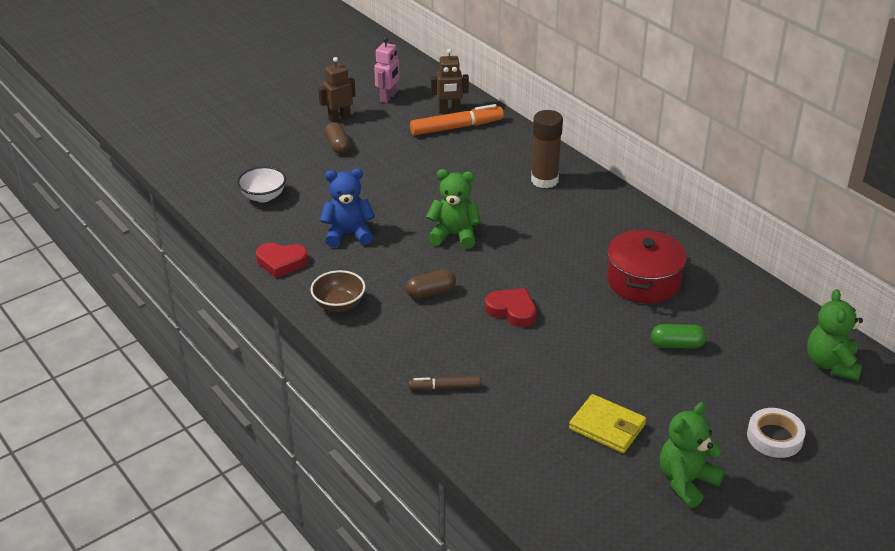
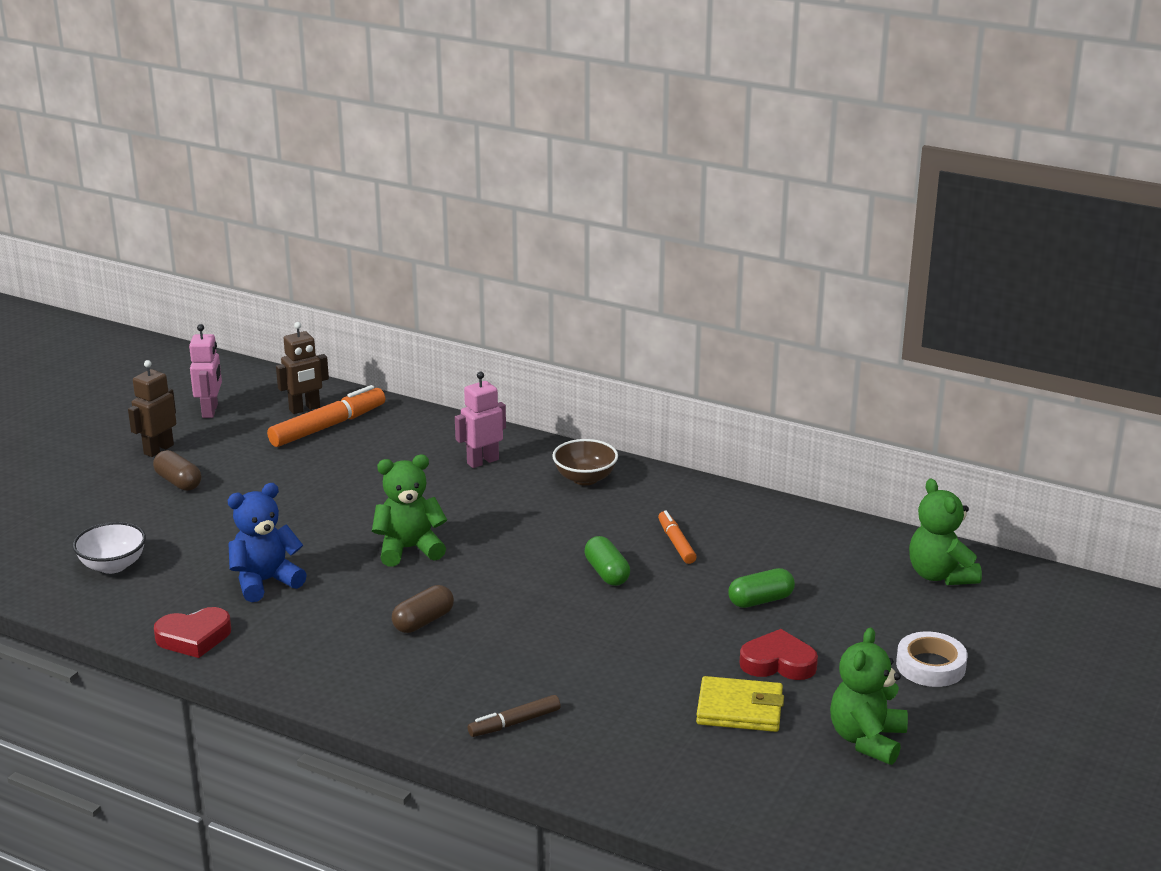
camera: 25 degrees left, 10 degrees down
brown bowl [310,270,365,312] -> brown bowl moved to [552,439,618,485]
red heart [485,288,536,327] -> red heart moved to [740,629,818,680]
brown glue stick [531,110,563,188] -> pink robot [455,372,506,468]
red pot [607,228,687,303] -> orange marker [658,510,696,564]
none -> green capsule [584,536,630,586]

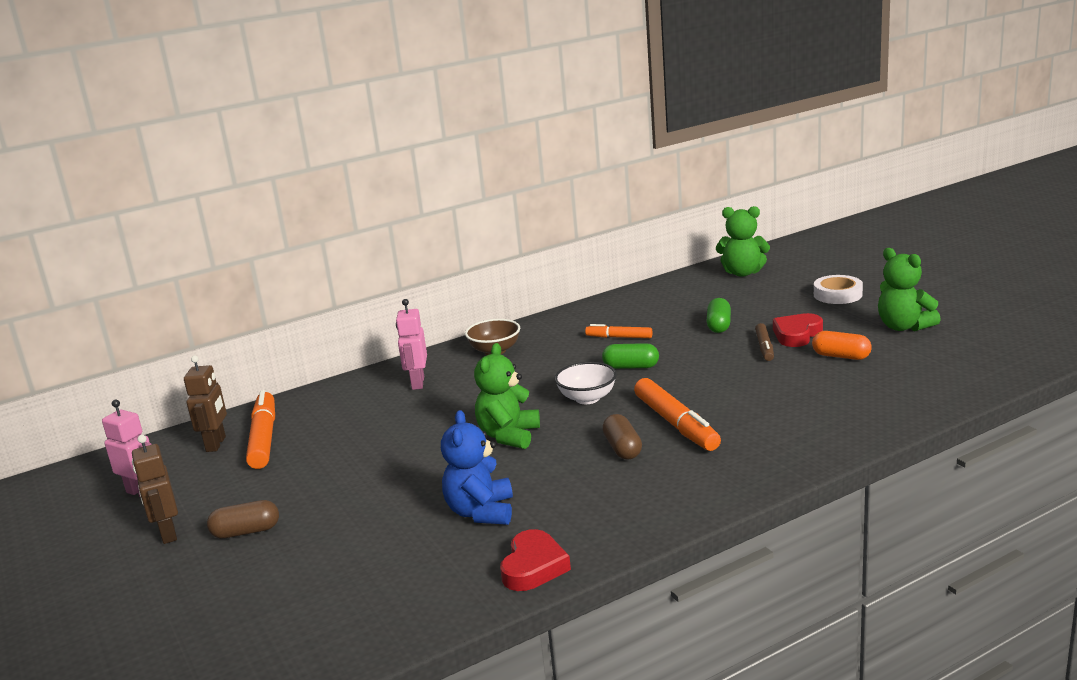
camera: 55 degrees left, 5 degrees down
white bowl [73,522,146,574] -> white bowl moved to [554,362,617,404]
brown marker [468,695,561,737] -> brown marker moved to [755,323,774,361]
yellow wallet [696,676,784,732] -> orange capsule [812,331,872,360]
none -> orange marker [634,378,721,451]

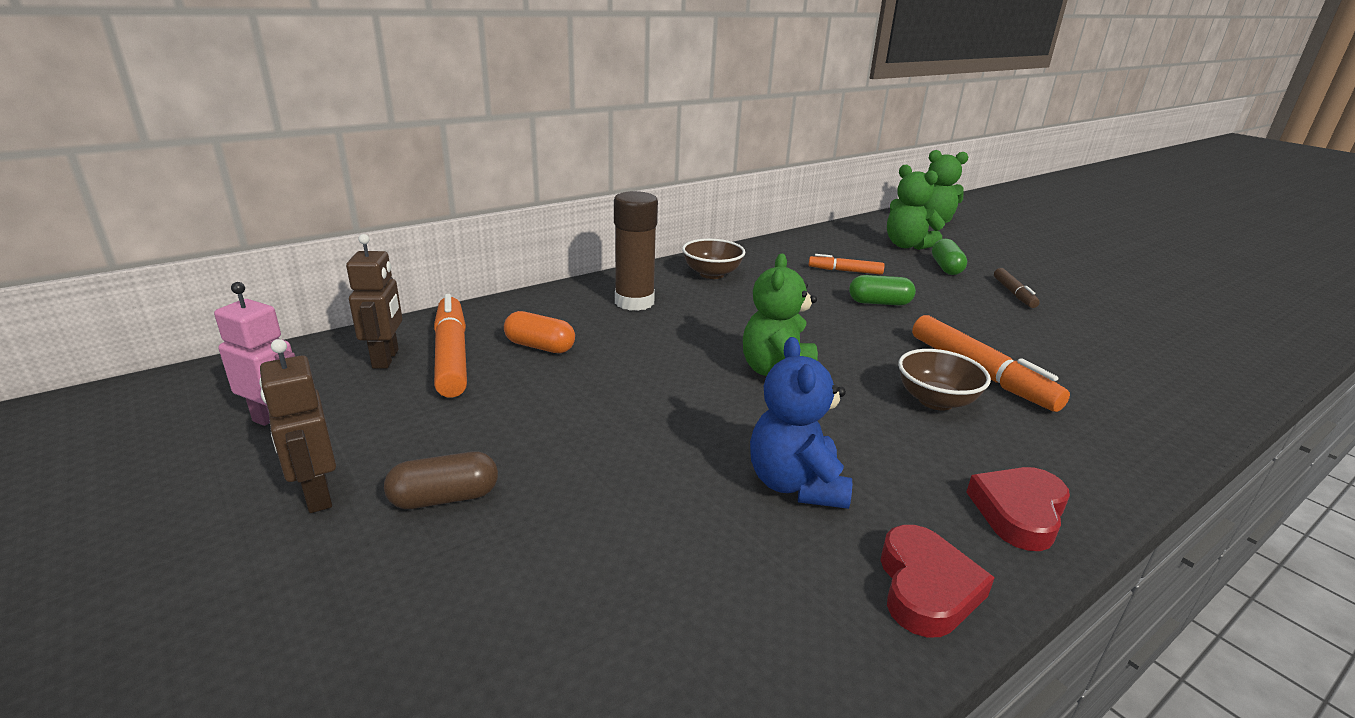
camera: 10 degrees left, 5 degrees up
pink robot [396,299,427,390] -> brown glue stick [614,191,658,311]
white bowl [554,362,617,404] -> none
brown capsule [602,414,642,459] -> brown bowl [898,349,991,410]
red heart [773,313,823,347] -> red heart moved to [966,467,1070,551]
orange capsule [812,331,872,360] -> orange capsule moved to [504,311,575,353]
white tape [814,275,863,304] -> none
green teddy bear [878,248,941,331] -> green teddy bear moved to [887,164,945,250]

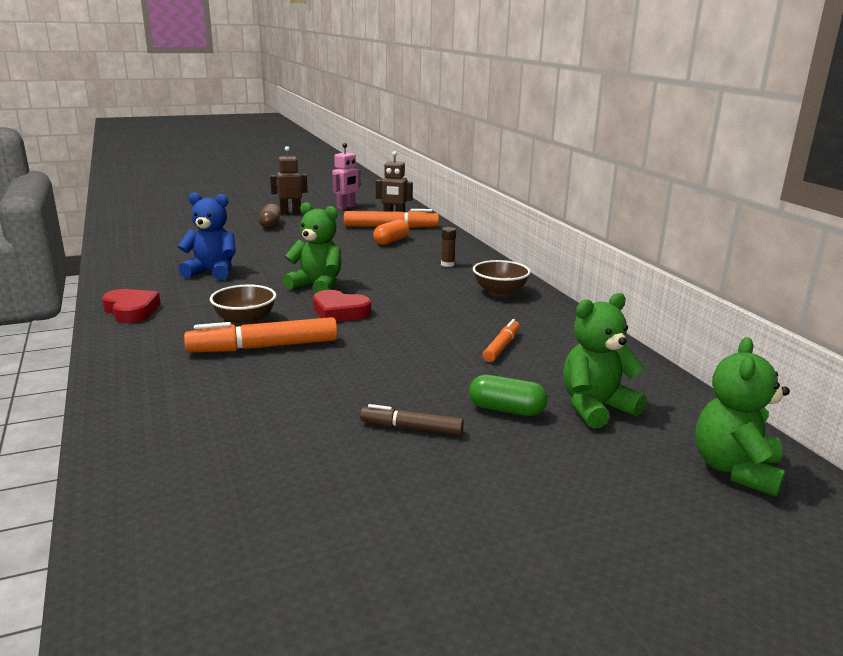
camera: 105 degrees right, 5 degrees down
brown glue stick [614,191,658,311] -> brown glue stick [441,227,456,267], size x0.46
green capsule [849,275,916,305] -> none
red heart [880,525,995,637] -> red heart moved to [313,290,371,322]

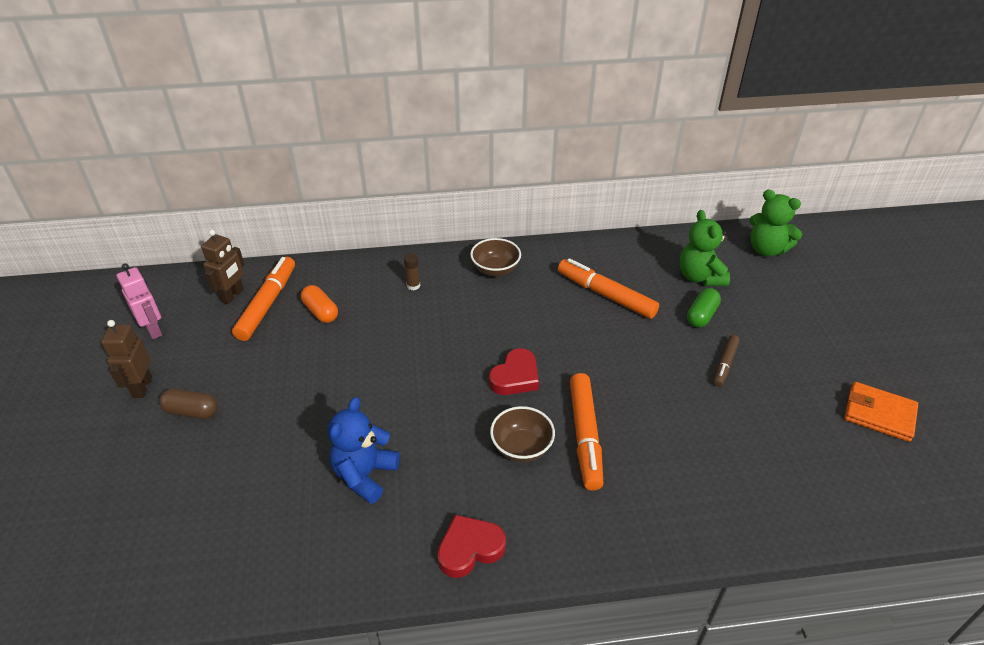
camera: 75 degrees left, 20 degrees up
green teddy bear [283,202,341,293] -> none
orange marker [483,319,520,362] -> orange marker [558,258,659,319], size x1.75
none -> orange wallet [844,382,918,442]

